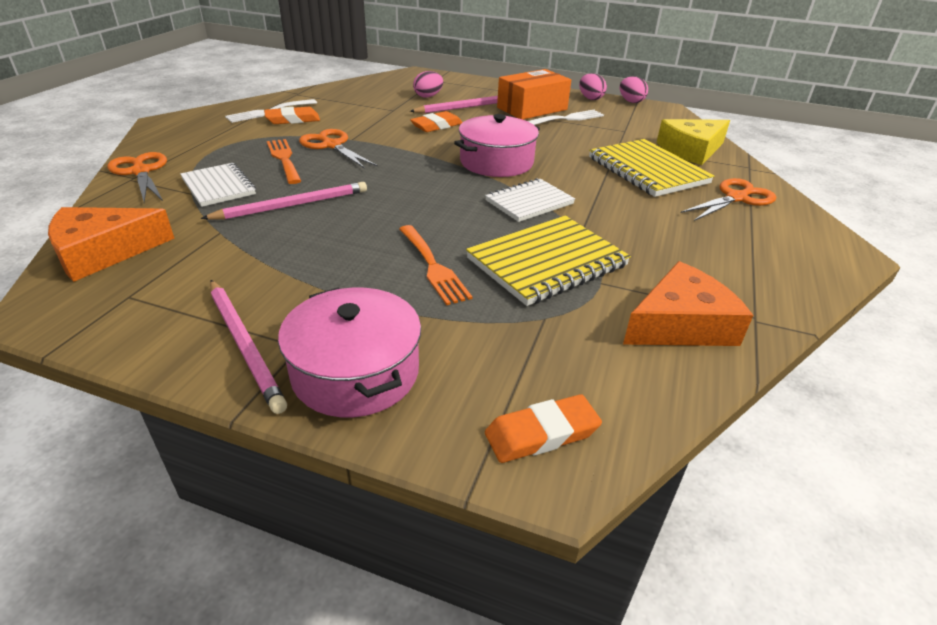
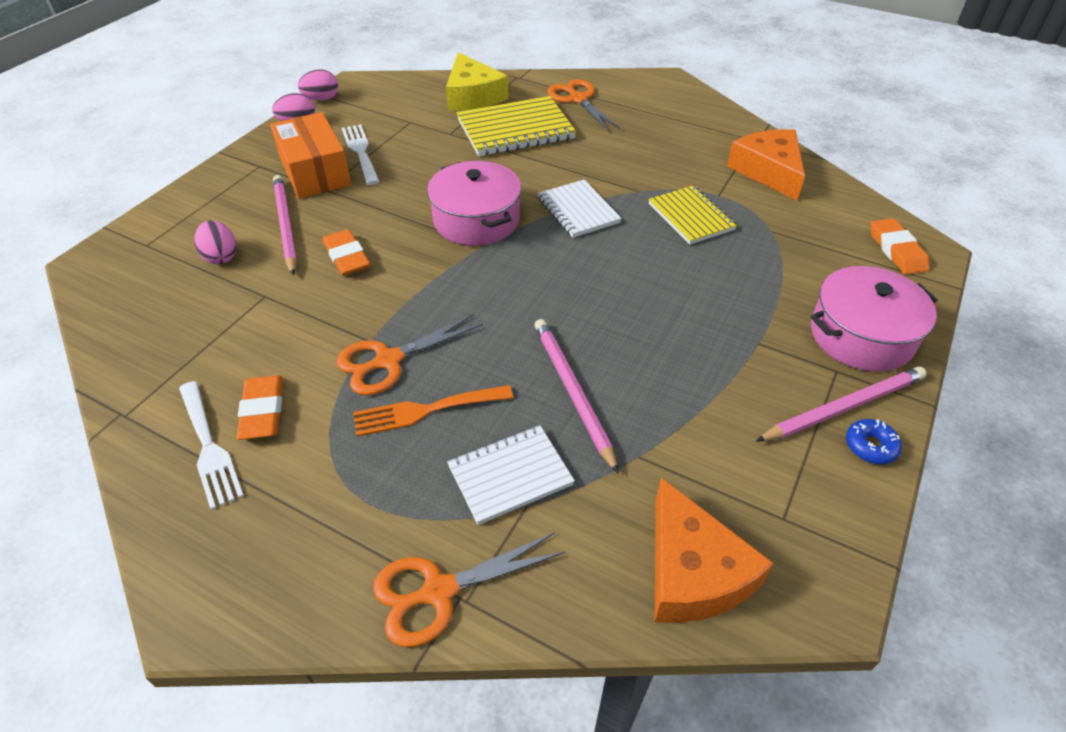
camera: 80 degrees left, 10 degrees up
orange fork [399,225,473,305] -> none
yellow notebook [466,216,631,306] -> yellow notebook [648,185,737,245], size x0.65
none -> blue donut [846,419,902,464]

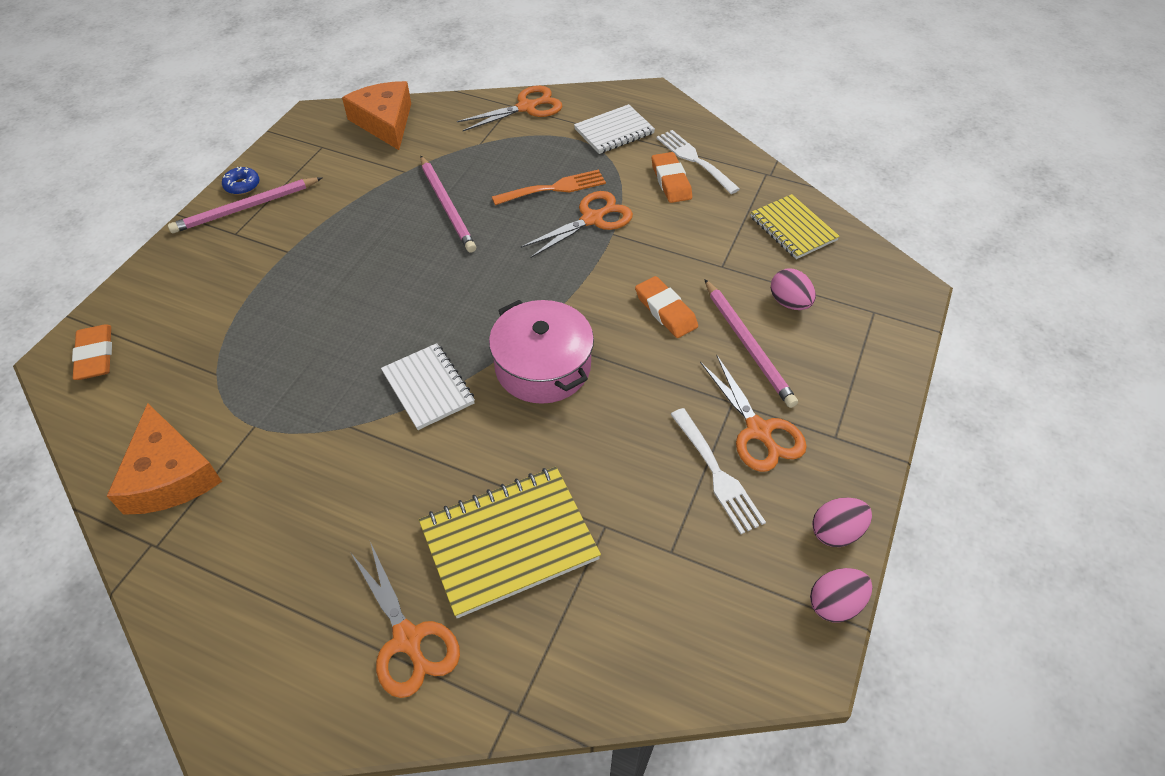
camera: 175 degrees right, 5 degrees up
orange box [270,112,351,199] -> orange scissors [700,355,807,472]
yellow cheese [446,52,509,110] -> none
white notebook [447,425,575,525] -> white notebook moved to [574,104,655,154]
yellow notebook [648,185,737,245] -> yellow notebook moved to [750,194,840,259]
pink pot [811,266,938,372] -> none

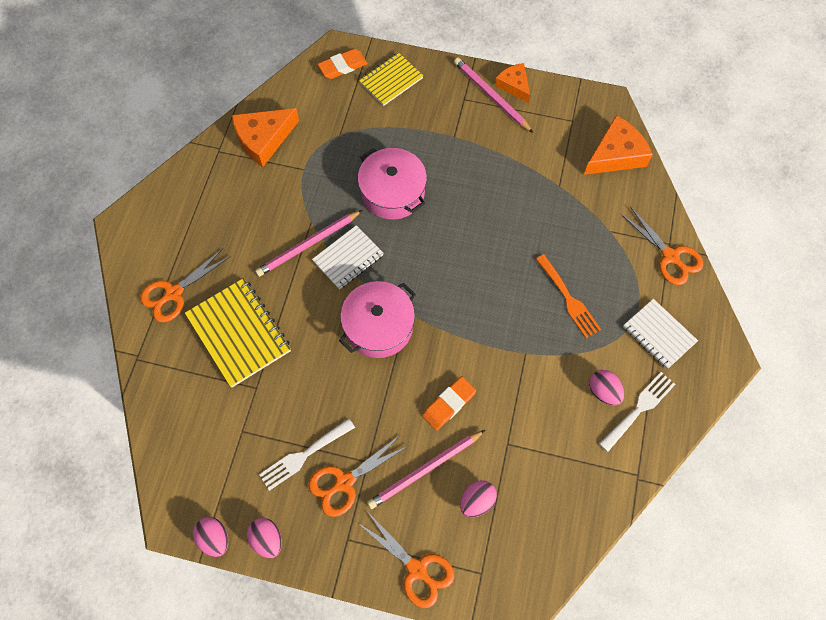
camera: 80 degrees right, 15 degrees up
blue donut [222,167,259,195] -> orange cheese [495,63,530,103]
pink pencil [420,156,476,253] -> pink pencil moved to [255,210,362,277]
orange scissors [521,191,633,258] -> orange scissors moved to [358,514,454,608]
orange eraser [652,152,692,203] -> pink egg [589,370,624,405]
yellow notebook [750,194,840,259] -> yellow notebook moved to [359,52,423,106]
none -> pink pot [358,148,427,219]

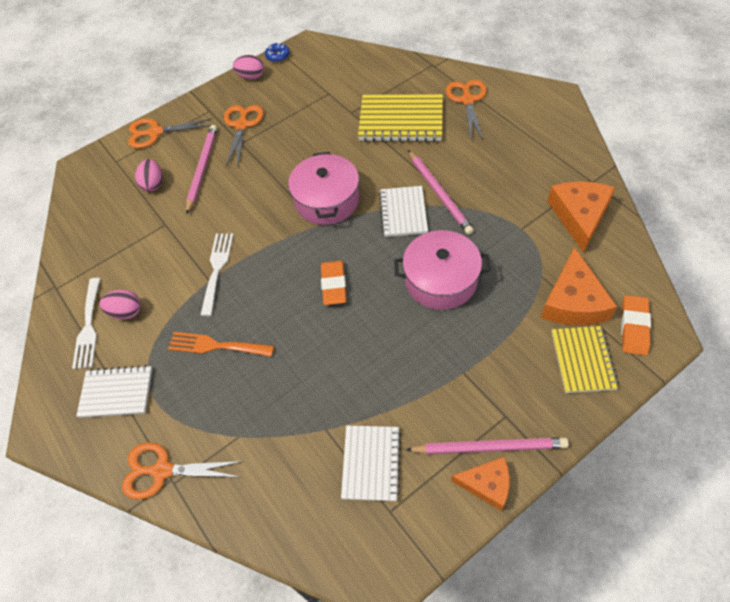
camera: 135 degrees right, 10 degrees down
pink egg [193,517,228,557] -> blue donut [265,43,290,62]
pink pencil [255,210,362,277] -> pink pencil turned 150 degrees clockwise [408,150,474,235]
white fork [259,418,355,491] -> white fork moved to [201,233,234,316]
orange eraser [422,377,476,430] -> orange eraser moved to [321,261,347,305]
orange cheese [584,115,653,175] -> orange cheese moved to [541,247,617,326]
none -> white notebook [341,426,401,501]

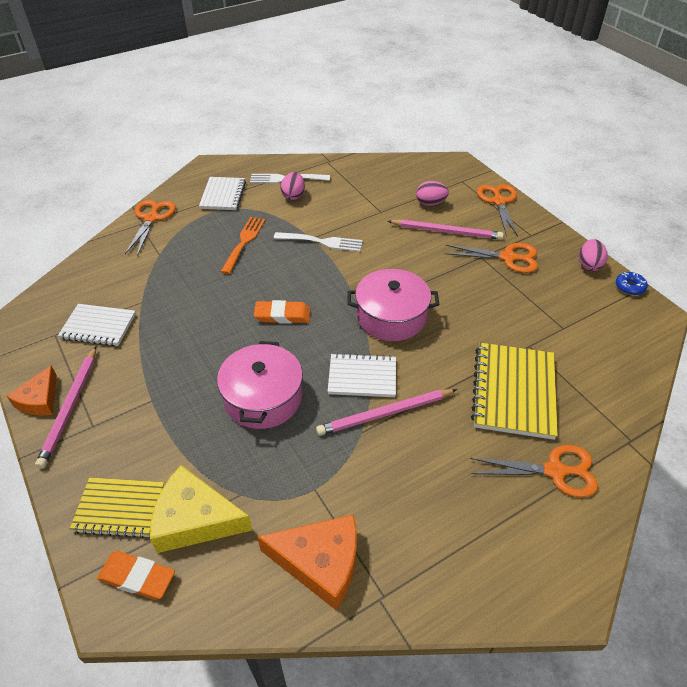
camera: 90 degrees right, 10 degrees down
orange cheese [541,247,617,326] -> yellow cheese [150,465,252,553]

